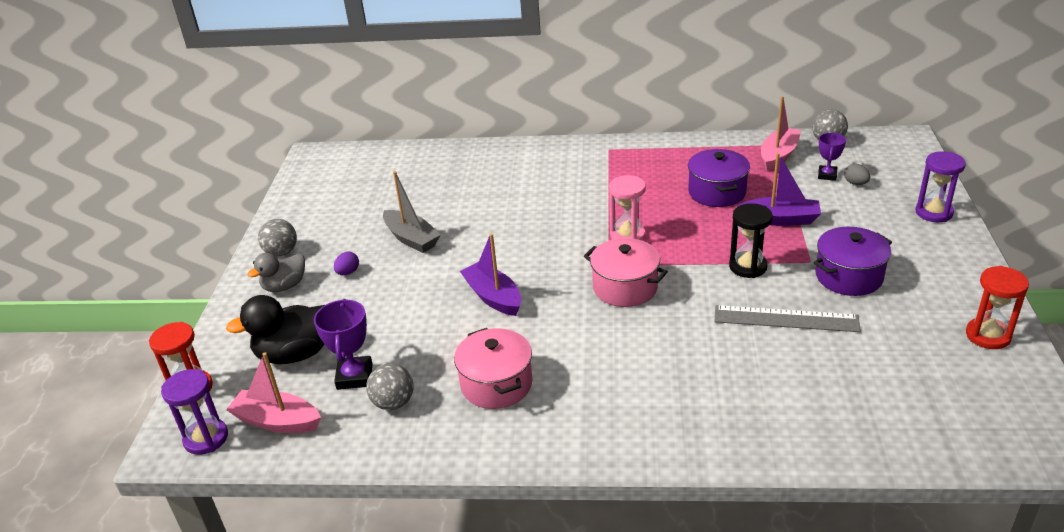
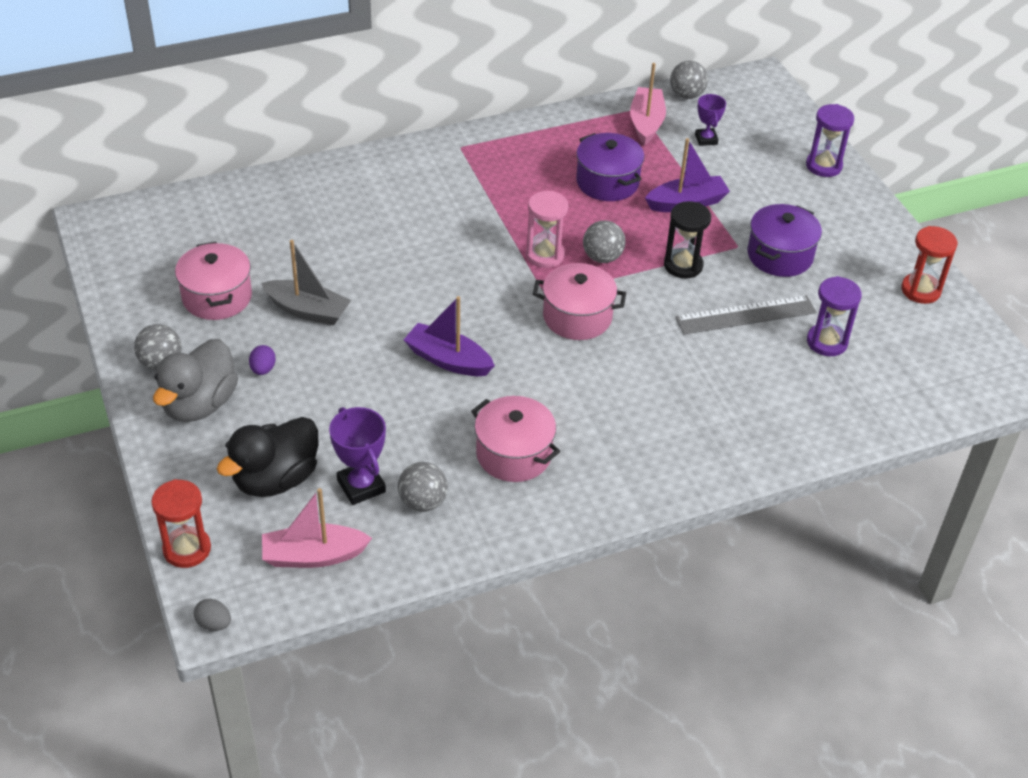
camera: 30 degrees left, 10 degrees up
purple hourglass [161,369,228,455] -> purple hourglass moved to [807,276,862,356]
grey duck [247,253,305,292] -> grey duck [153,339,238,422], size x1.55
grey egg [844,164,870,185] -> grey egg moved to [194,599,231,631]
none -> pink pot [175,242,252,320]
none -> grey ball [583,220,626,263]

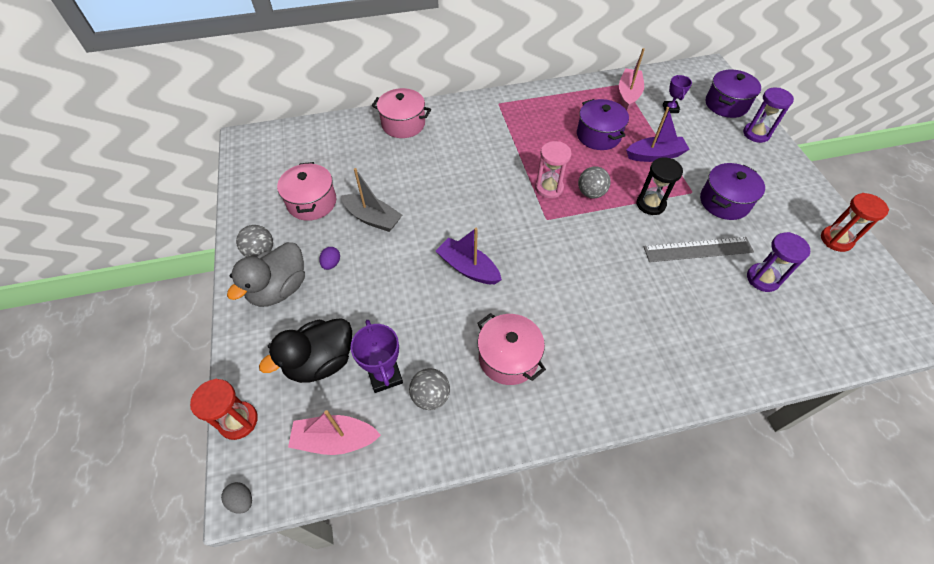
camera: 10 degrees right, 10 degrees up
pink pot [533,263,626,340] -> pink pot moved to [372,88,431,138]
grey ball [670,61,708,99] -> none
none -> purple pot [706,69,761,118]

